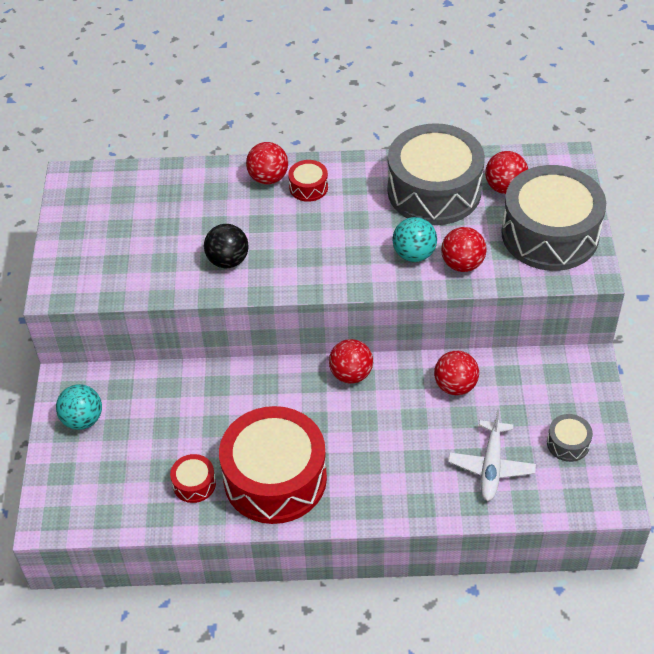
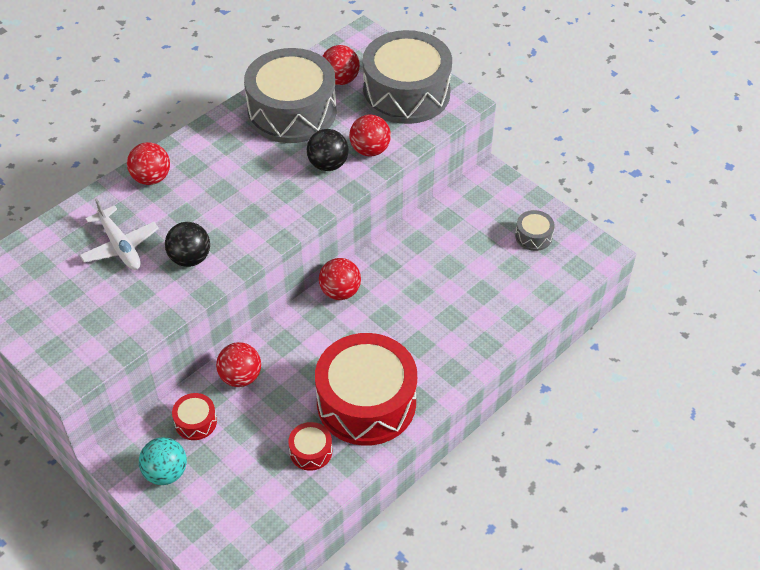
camera: 45 degrees left, 0 degrees up
red drum [288,160,328,202] -> red drum moved to [172,393,217,440]
turquoise ball [392,217,437,262] -> black ball [307,129,349,171]
red ball [434,350,479,395] -> red ball moved to [216,342,261,387]
white plane [448,409,536,501] -> white plane moved to [80,198,159,270]

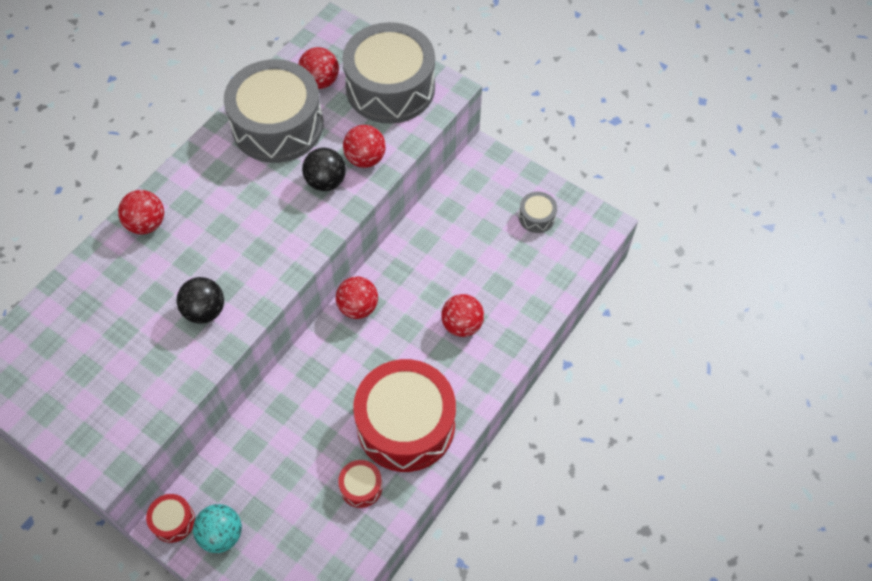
camera: 10 degrees left, 10 degrees up
white plane [80,198,159,270] -> none
red drum [172,393,217,440] -> red drum moved to [146,494,195,543]
red ball [216,342,261,387] -> red ball moved to [441,294,484,337]

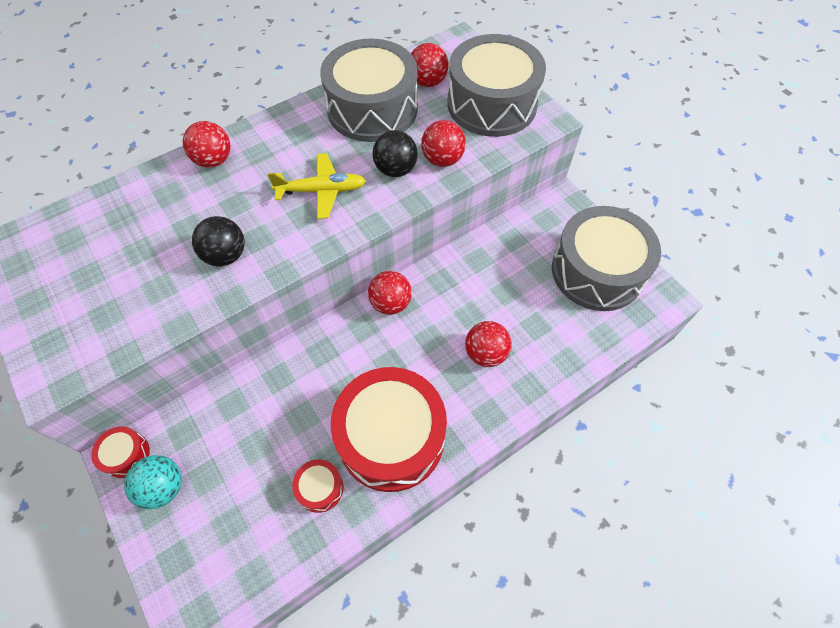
camera: 20 degrees right, 0 degrees up
grey drum [519,192,557,233] -> grey drum [552,206,661,311], size x2.40
none -> yellow plane [268,153,366,219]

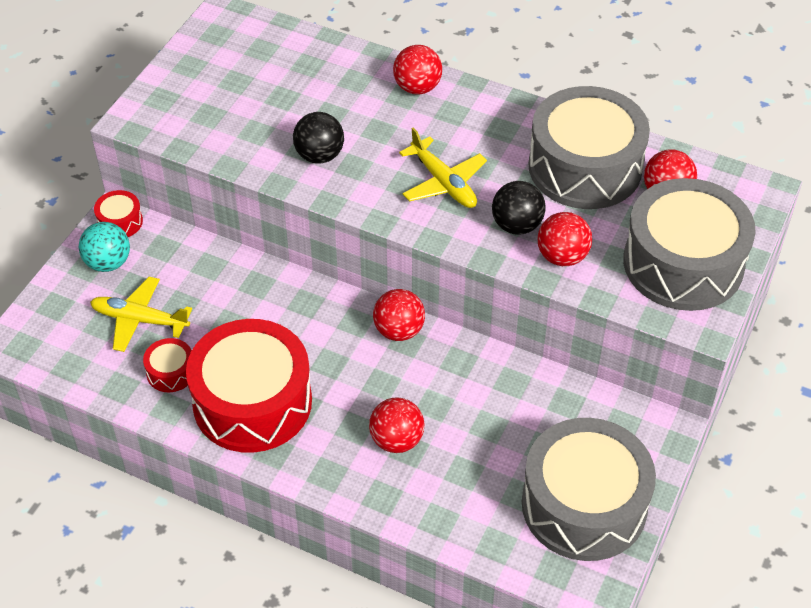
camera: 60 degrees right, 10 degrees down
none -> yellow plane [90,277,192,352]

